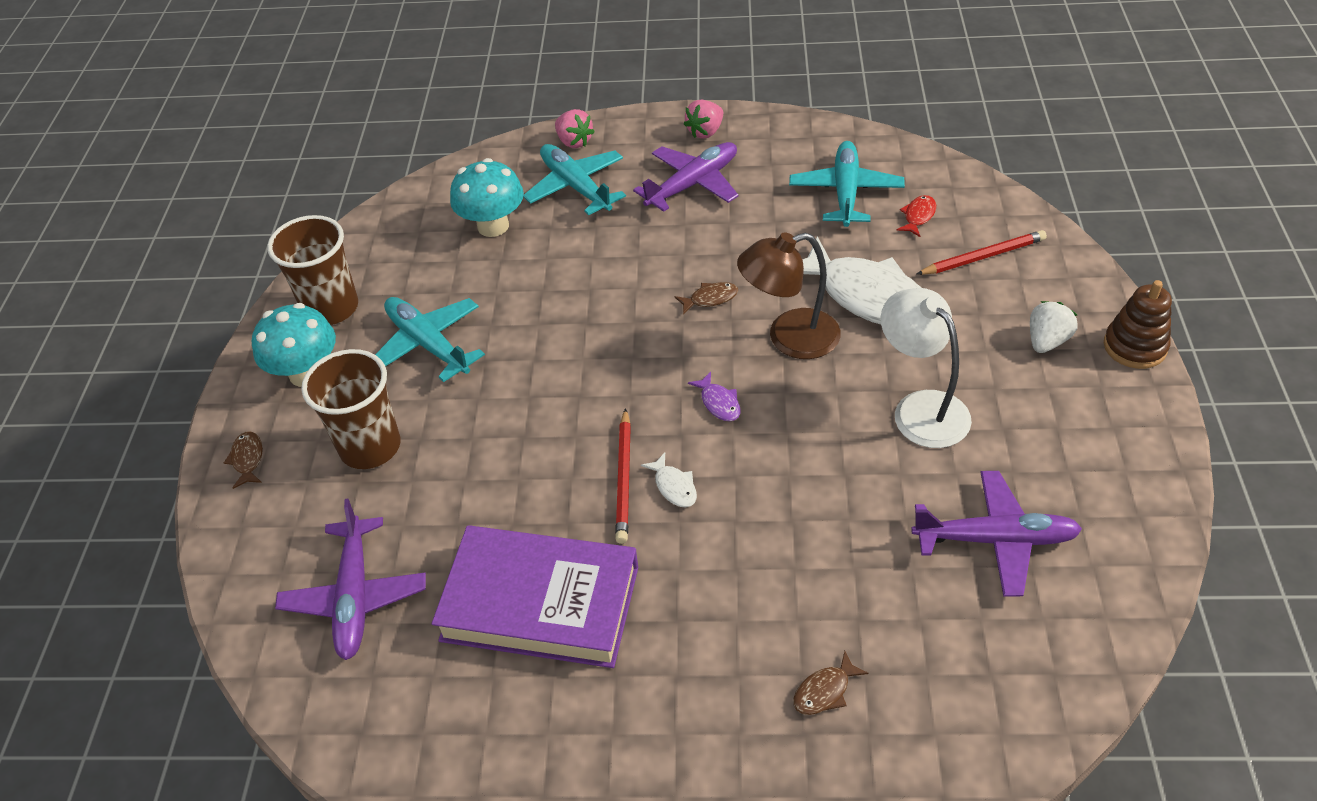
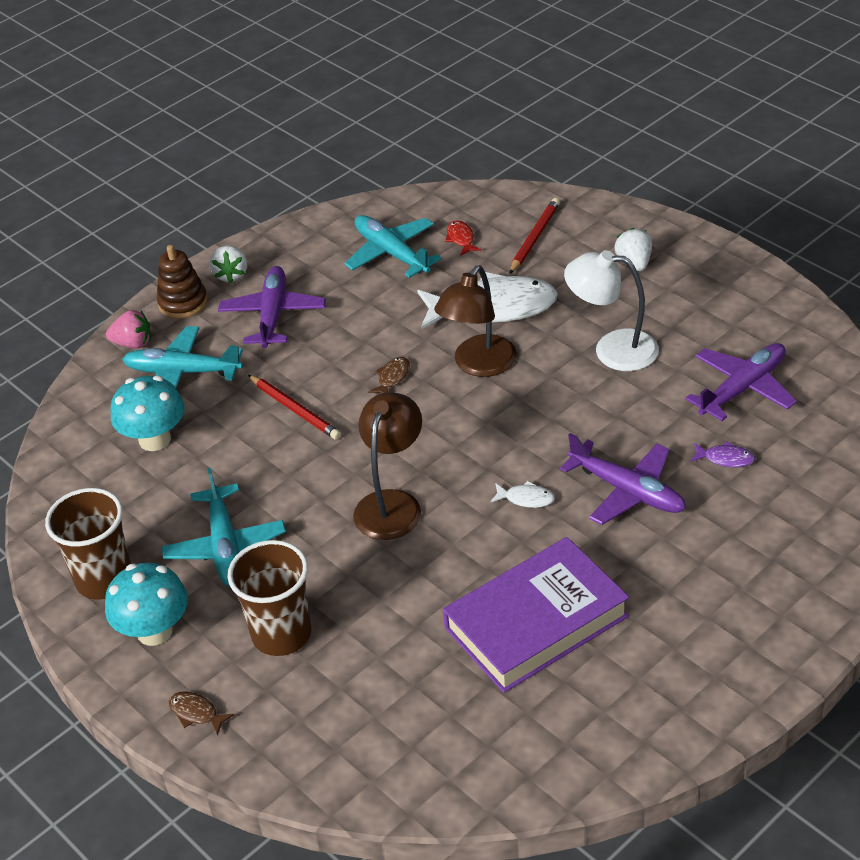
camera: 45 degrees left, 5 degrees down
purple plane [275,499,426,660] -> purple plane moved to [560,433,686,525]
turquoise plane [375,297,485,382] -> turquoise plane turned 105 degrees counterclockwise [161,468,286,586]
red pencil [615,408,631,544] -> red pencil moved to [248,375,341,440]
pink strawberry [684,100,723,139] -> white strawberry [210,245,247,283]
purple fish [688,372,741,421] -> purple fish moved to [691,441,755,468]
brown fish [793,651,869,715] -> none
brown stacking toy [1104,280,1172,369] -> brown stacking toy moved to [157,245,208,319]
none -> brown lamp [353,392,422,540]

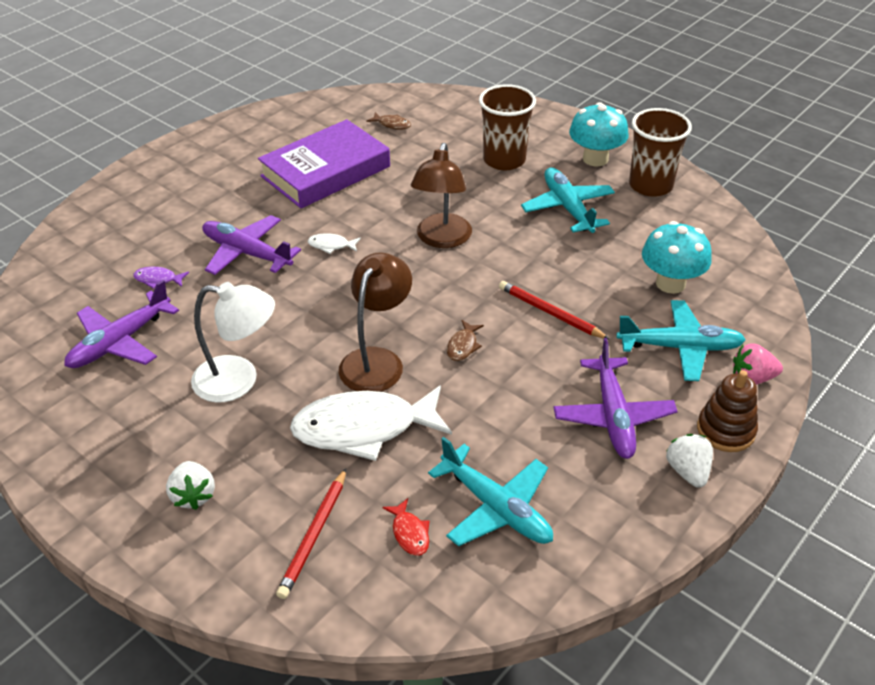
camera: 170 degrees right, 0 degrees up
brown fish [169,692,234,736] -> brown fish moved to [367,112,411,130]

